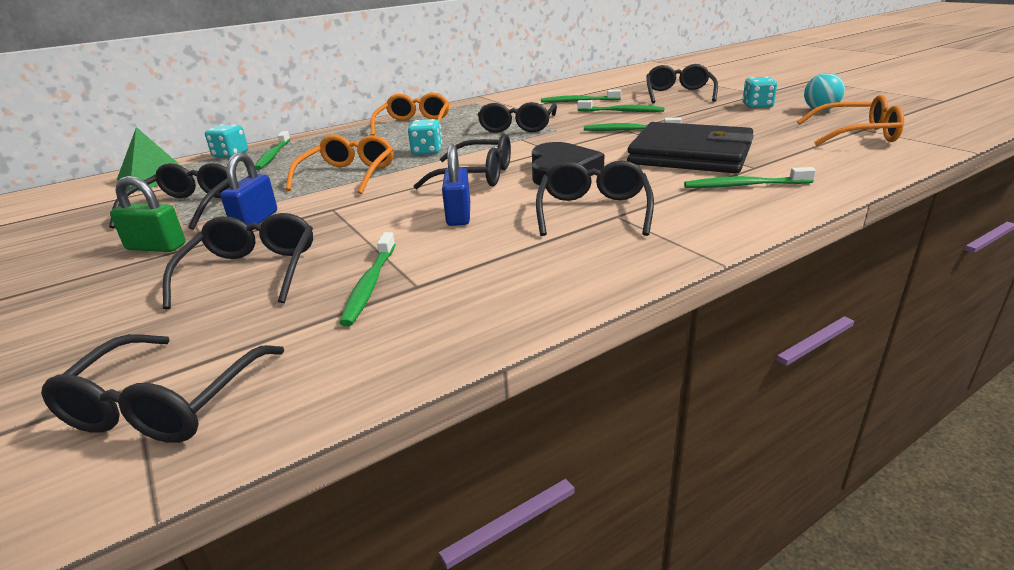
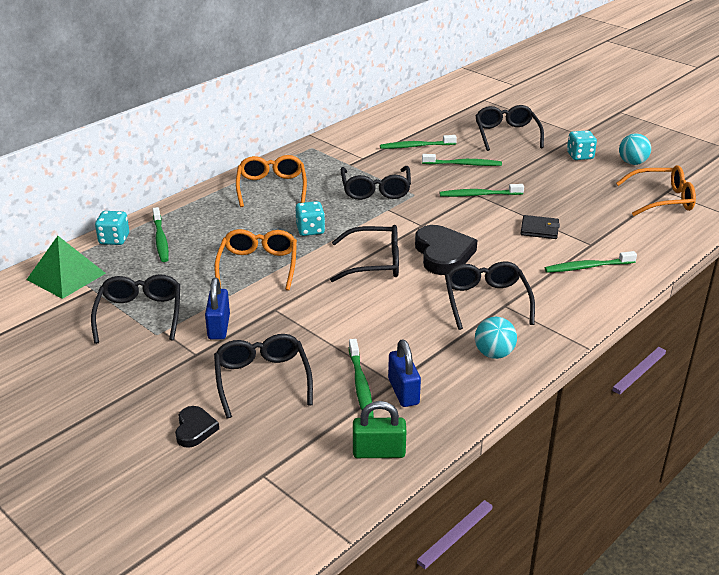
camera: 15 degrees left, 5 degrees up
black glasses [41,334,284,443] -> none
green padlock [110,176,186,252] -> green padlock moved to [353,401,406,458]
blue padlock [442,144,470,226] -> blue padlock moved to [388,339,421,407]
black wallet [627,122,754,173] -> black wallet [521,215,560,239], size x0.41
none -> black heart [175,406,219,448]
none -> turquoise ball [475,317,517,359]

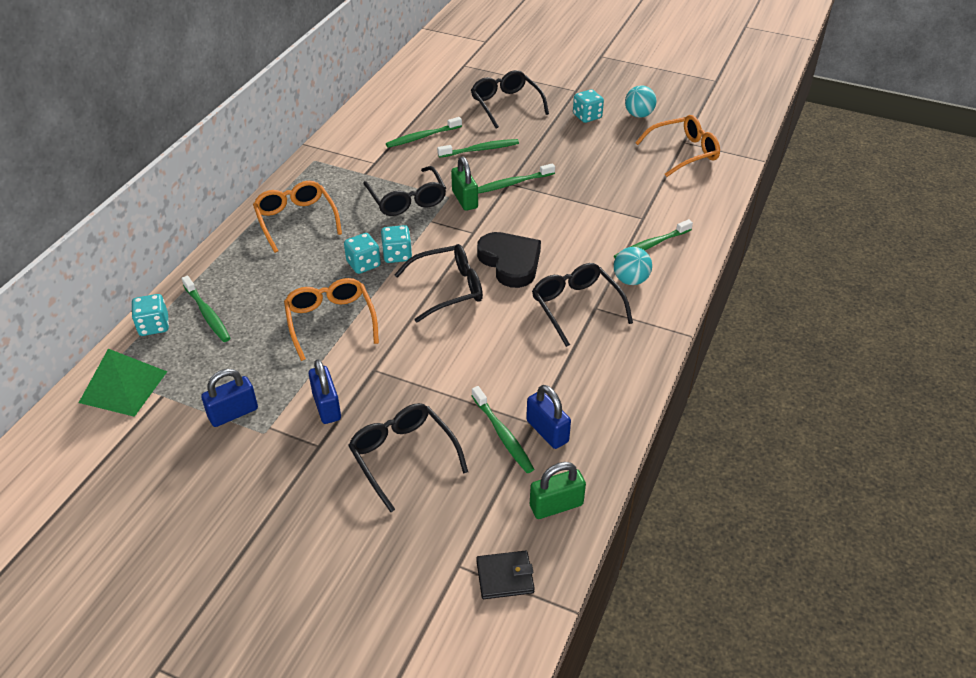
camera: 20 degrees left, 10 degrees up
black glasses [91,274,180,344] -> blue padlock [201,369,258,427]
black heart [175,406,219,448] -> none
turquoise ball [475,317,517,359] -> turquoise ball moved to [614,247,652,285]
black wallet [521,215,560,239] -> black wallet moved to [476,551,535,599]
none -> turquoise dice [381,225,412,263]
none -> green padlock [451,157,478,211]

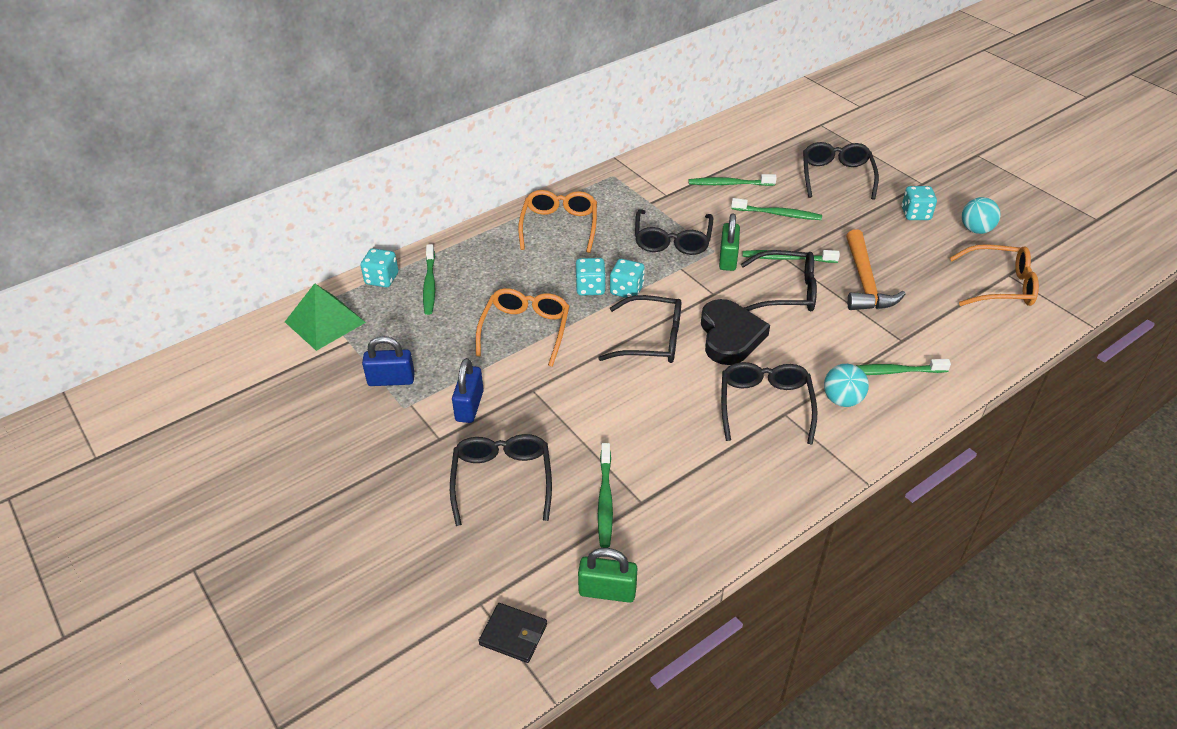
camera: 30 degrees right, 0 degrees up
blue padlock [526,385,571,449] -> none
none -> black glasses [741,250,817,311]
none -> orange hammer [846,229,906,310]

